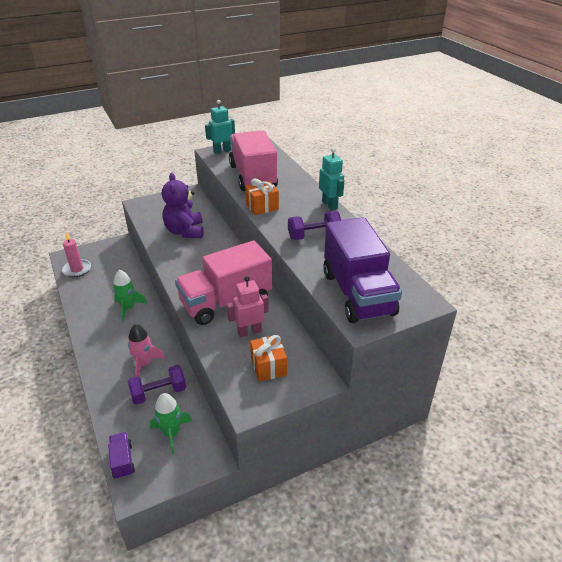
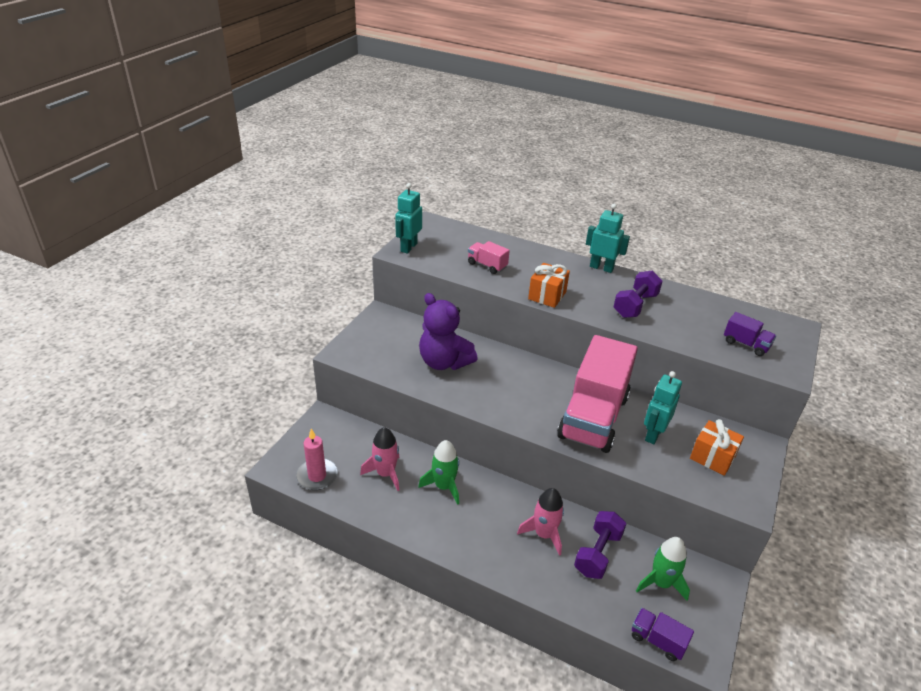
camera: 40 degrees left, 0 degrees up
pink robot [227,276,269,337] -> turquoise robot [644,371,682,444]
pink truck [229,130,278,191] -> pink truck [468,241,510,274], size x0.42
purple truck [323,217,402,323] -> purple truck [724,312,776,356], size x0.42
none -> pink rocket [360,427,399,491]

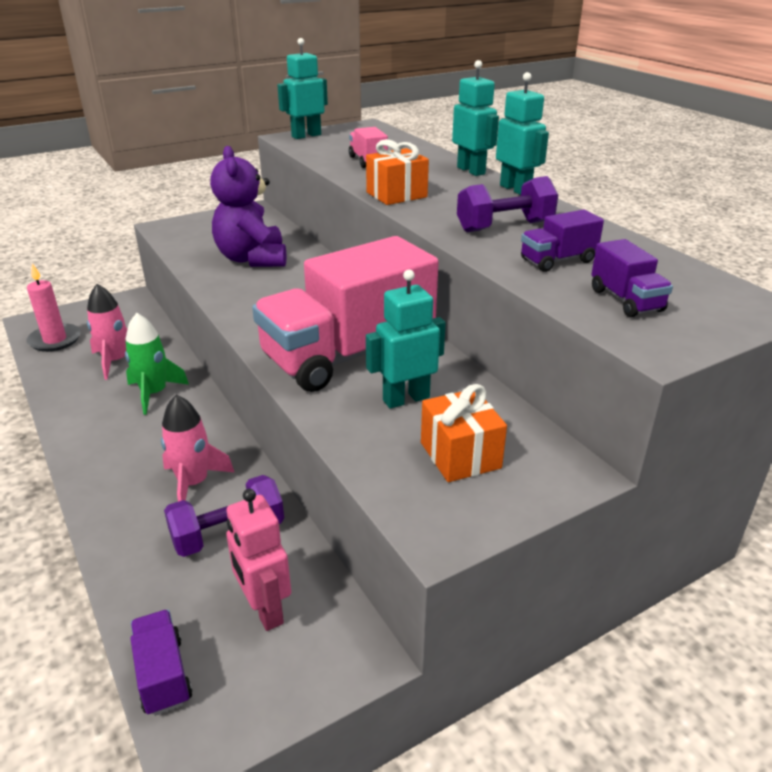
camera: 35 degrees right, 5 degrees down
green rocket [636,537,690,601] -> pink robot [226,489,291,631]
none -> turquoise robot [452,60,499,176]
none -> purple truck [521,210,604,272]

